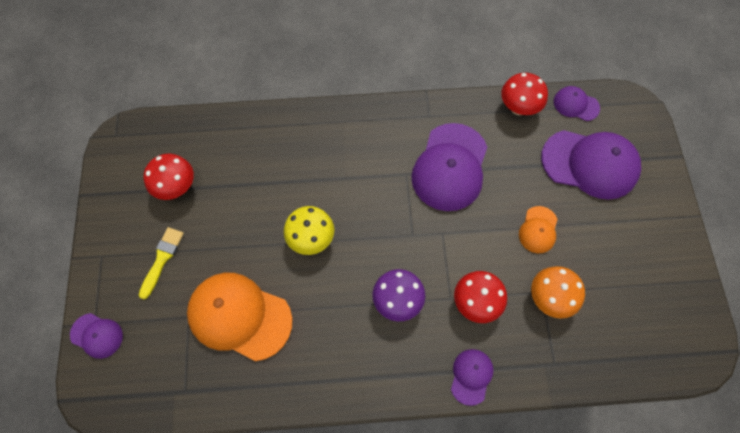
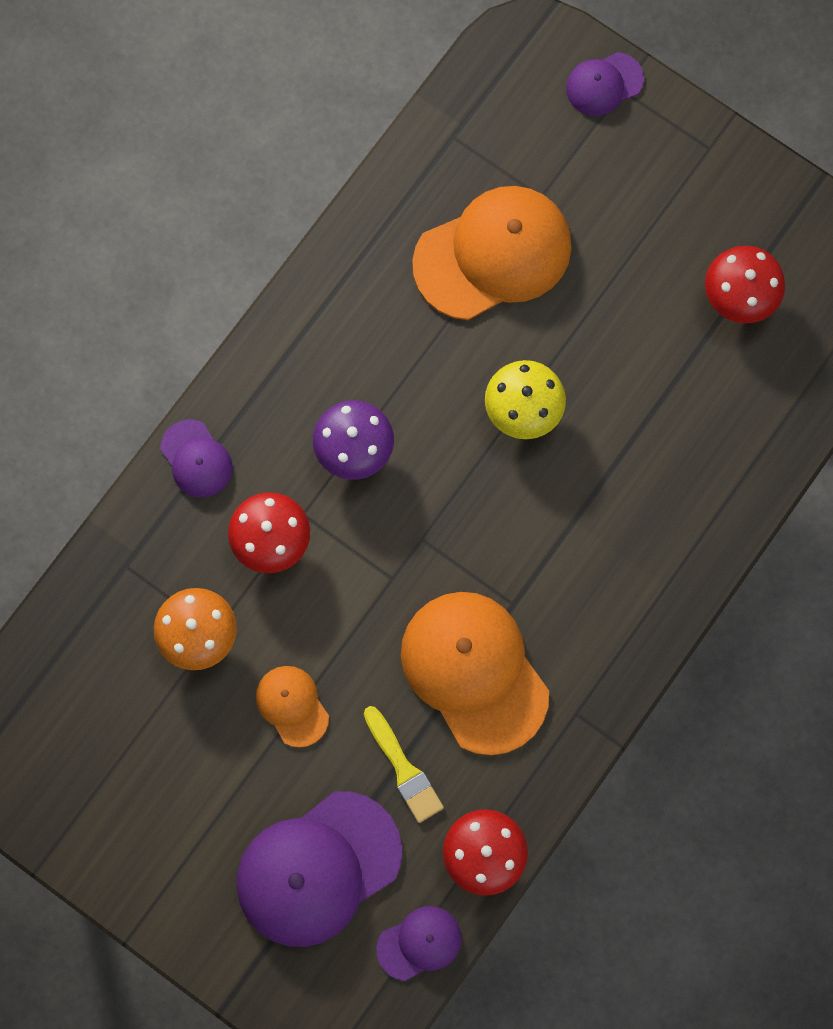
camera: 130 degrees right, 10 degrees up
yellow brush [139,227,184,299] -> yellow brush moved to [364,706,444,823]
purple cap [411,123,487,211] -> orange cap [401,592,549,755]

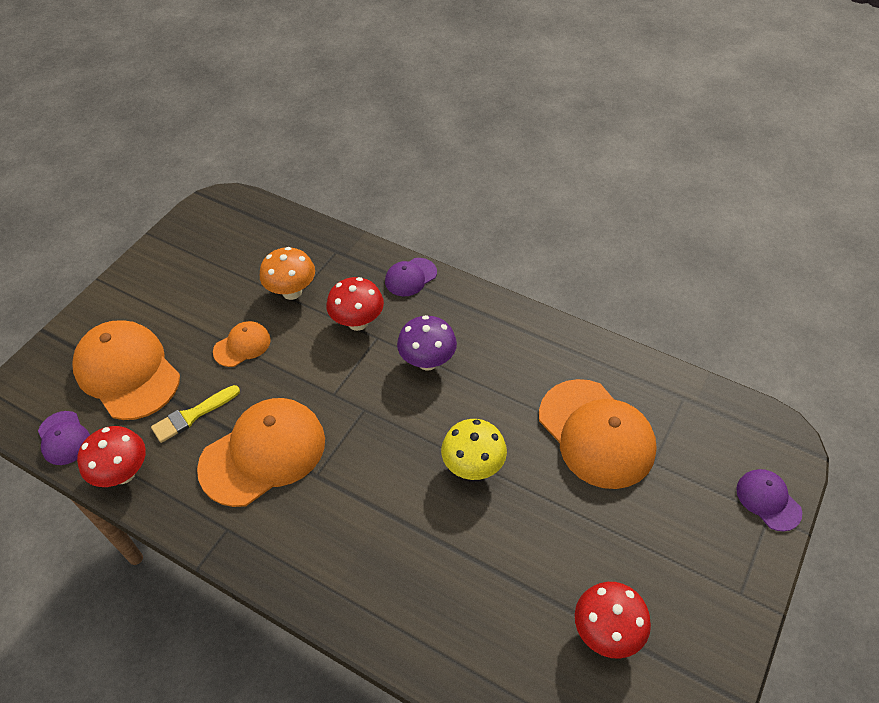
camera: 85 degrees right, 25 degrees down
purple cap [236,791,402,947] -> orange cap [72,320,180,420]

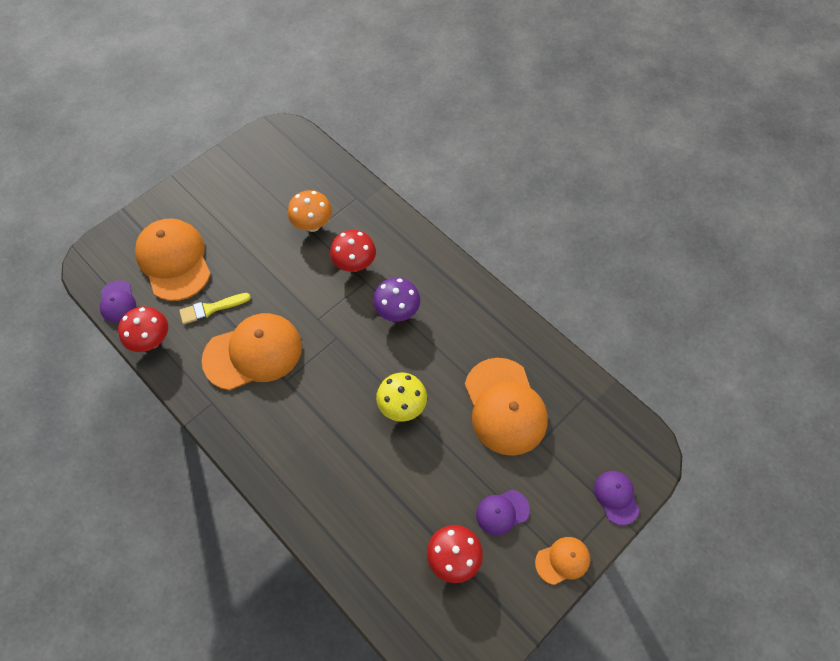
camera: 15 degrees right, 10 degrees up
orange cap [213,321,271,367] -> orange cap moved to [535,537,590,585]
purple cap [385,258,437,296] -> purple cap moved to [476,490,530,536]

